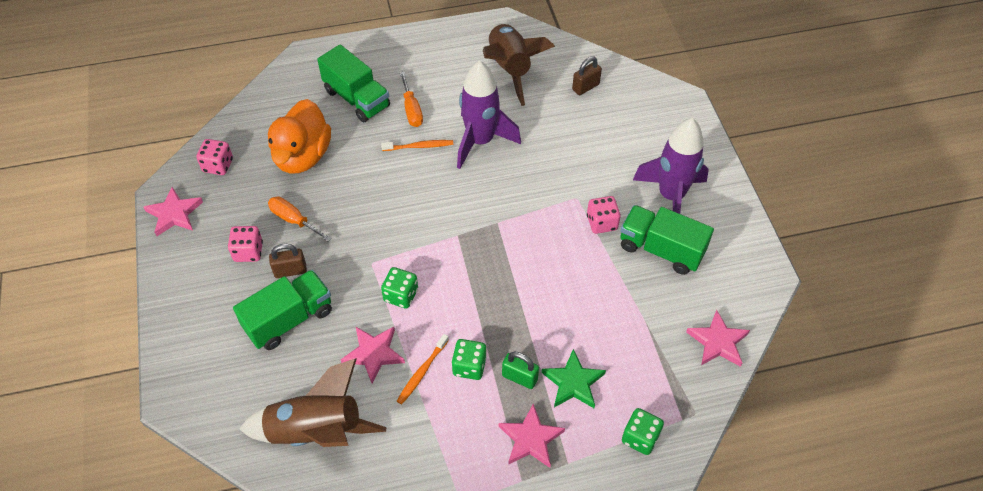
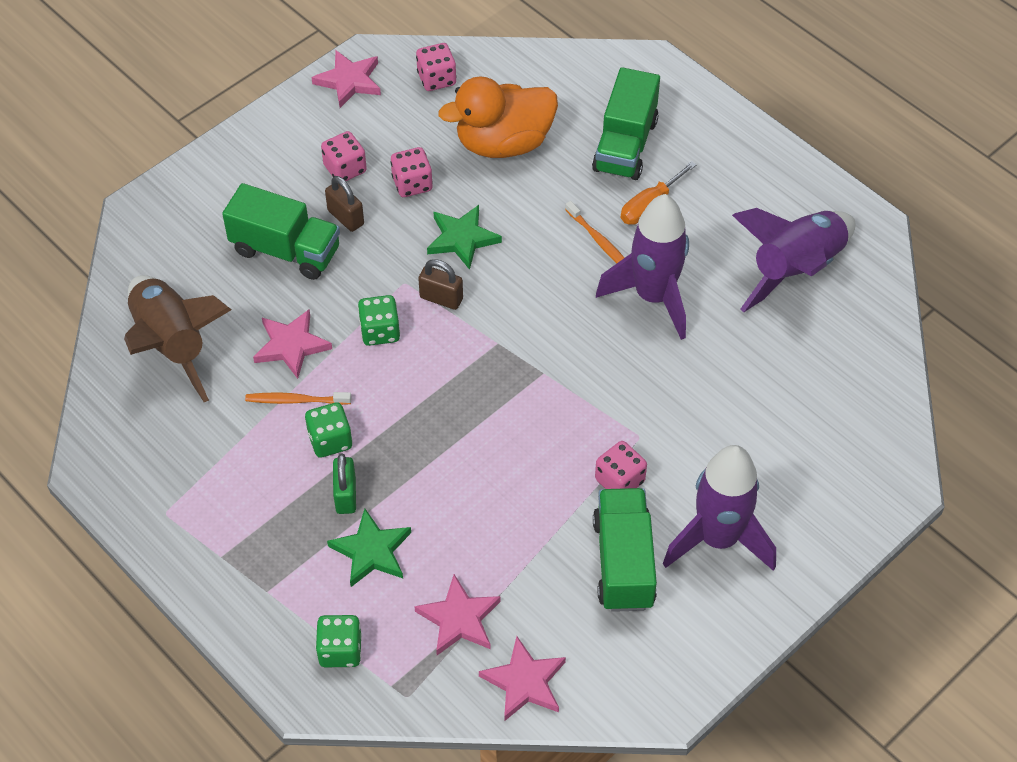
camera: 60 degrees right, 0 degrees up
orange screwdriver [268,196,332,242] -> pink dice [390,147,433,197]
brown rocket [483,23,555,106] -> purple rocket [732,208,856,312]
pink star [499,404,565,468] -> pink star moved to [414,574,501,655]
brown padlock [572,56,602,95] -> brown padlock moved to [418,259,463,310]
none -> green star [427,205,502,270]

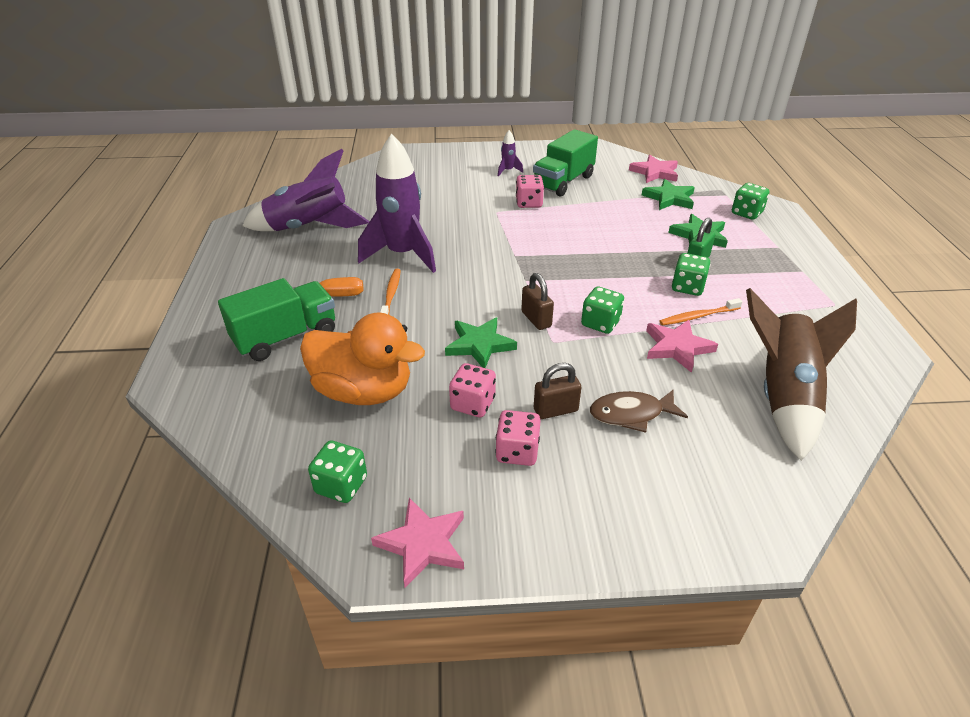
camera: 140 degrees left, 15 degrees down
green truck [222,183,340,280] -> brown fish [590,389,688,433]
orange toothbrush [245,392,352,405] -> orange toothbrush turned 120 degrees clockwise [659,298,743,325]
brown padlock [325,176,364,232] -> brown padlock turned 75 degrees clockwise [534,363,582,419]
pink star [414,574,501,655] -> green star [642,179,695,210]
pink dice [416,43,456,91] -> green dice [308,440,367,503]
purple rocket [663,445,776,571] -> purple rocket [498,130,523,177], size x0.41

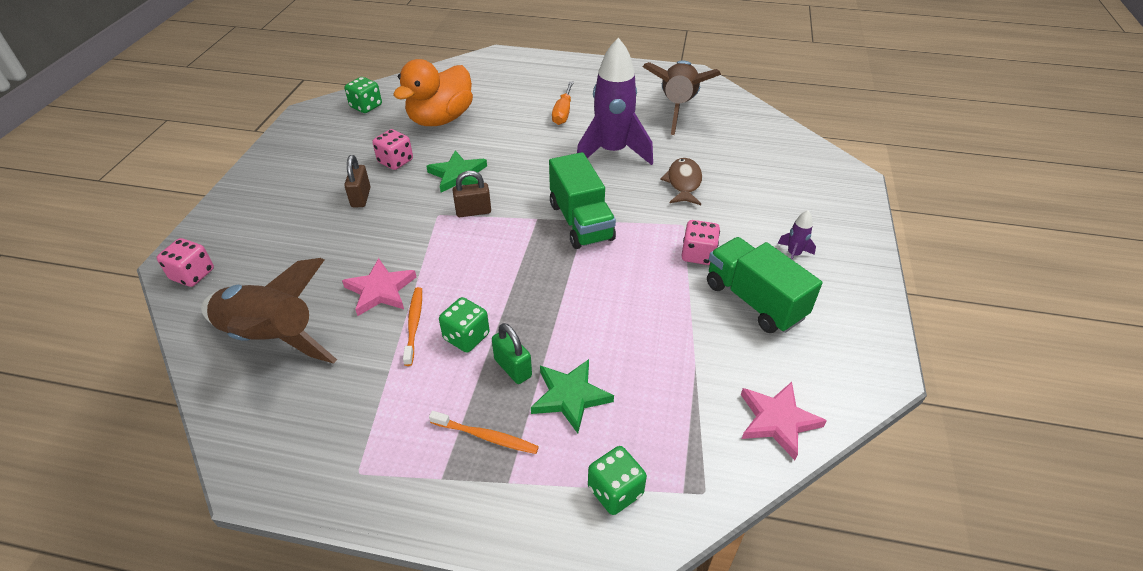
camera: 105 degrees right, 5 degrees up
green truck [218,278,335,361] -> green truck moved to [549,152,616,249]
purple rocket [242,149,369,231] -> brown rocket [643,61,721,135]
pink star [371,498,464,588] -> none
orange toothbrush [380,269,401,315] -> orange toothbrush moved to [429,411,539,454]
pink dice [495,410,541,466] -> pink dice moved to [157,238,214,287]
green dice [581,286,624,334] -> none
brown fish [590,389,688,433] -> brown fish moved to [660,158,702,205]
green star [642,179,695,210] -> none

